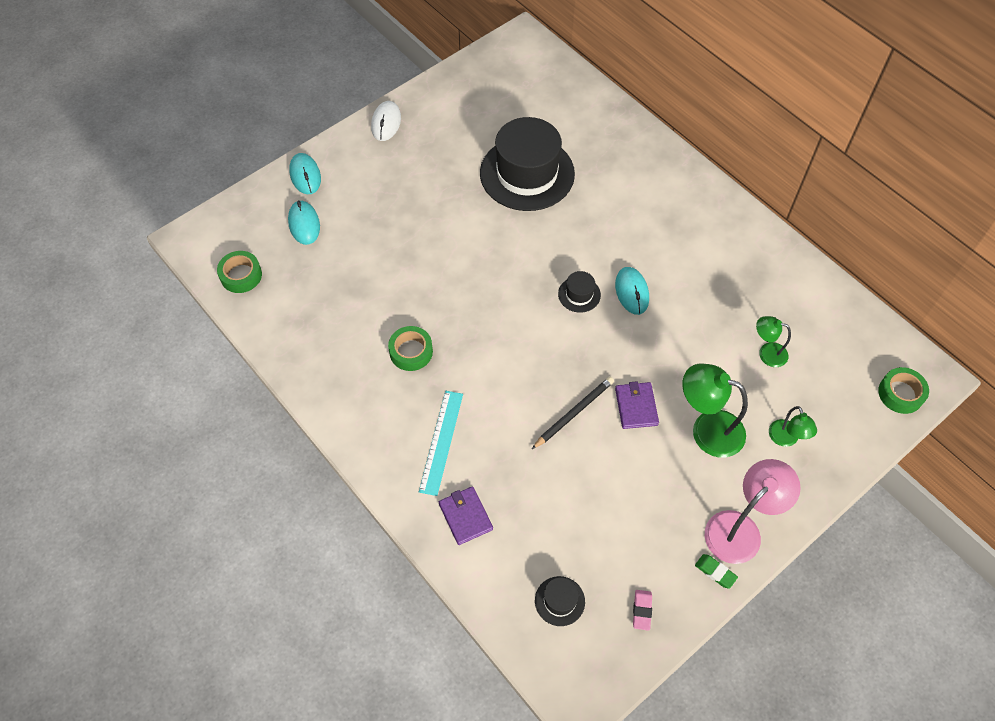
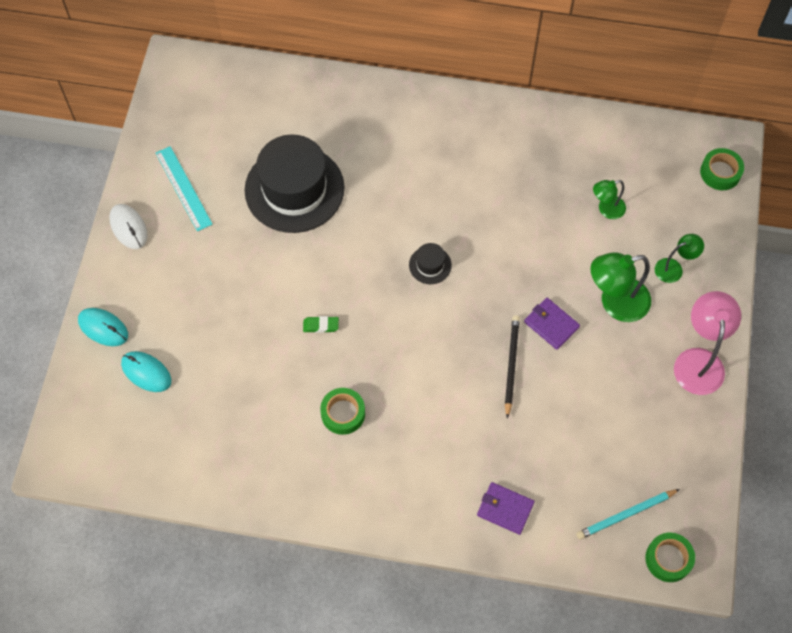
camera: 40 degrees left, 5 degrees up
green tape [217,251,262,293] -> green tape moved to [645,533,695,582]
turquoise ruler [419,391,463,496] -> turquoise ruler moved to [156,146,213,231]
black hat [535,576,585,626] -> turquoise pencil [576,489,680,539]
turquoise mouse [615,267,649,315] -> none
pink eraser [633,590,652,631] -> none
green eraser [695,554,738,589] -> green eraser moved to [303,316,339,333]
green lamp [769,406,817,447] -> green lamp turned 60 degrees counterclockwise [655,234,704,283]

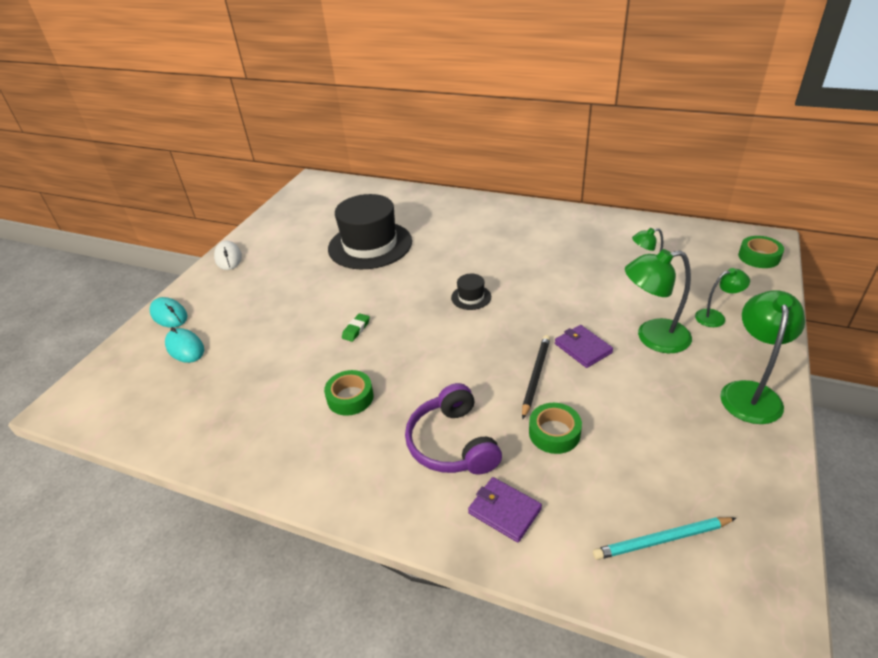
camera: 15 degrees right, 25 degrees down
turquoise ruler [156,146,213,231] -> none
green eraser [303,316,339,333] -> green eraser turned 75 degrees counterclockwise [342,313,370,342]
green tape [645,533,695,582] -> green tape moved to [529,403,582,454]
pink lamp [674,291,741,395] -> green lamp [720,290,805,424]
none -> purple headphones [405,383,502,475]

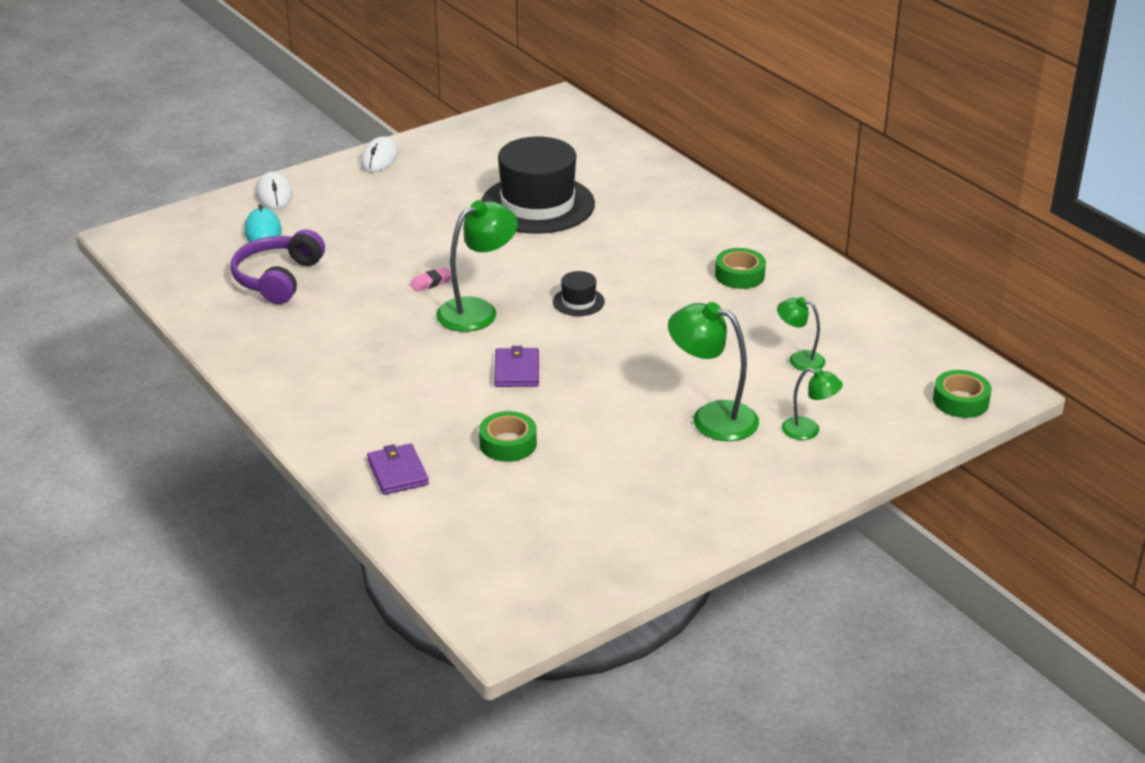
camera: 30 degrees right, 5 degrees down
turquoise mouse [150,297,187,328] -> white mouse [256,171,292,209]
green tape [324,370,374,416] -> green tape moved to [715,248,766,289]
green eraser [342,313,370,342] -> pink eraser [410,267,451,292]
purple headphones [405,383,502,475] -> purple headphones moved to [231,229,325,304]
black pencil [522,335,550,419] -> none
purple wallet [555,325,613,368] -> purple wallet moved to [494,346,539,387]
turquoise pencil [593,517,736,560] -> none
green lamp [720,290,805,424] -> green lamp moved to [436,200,518,332]

